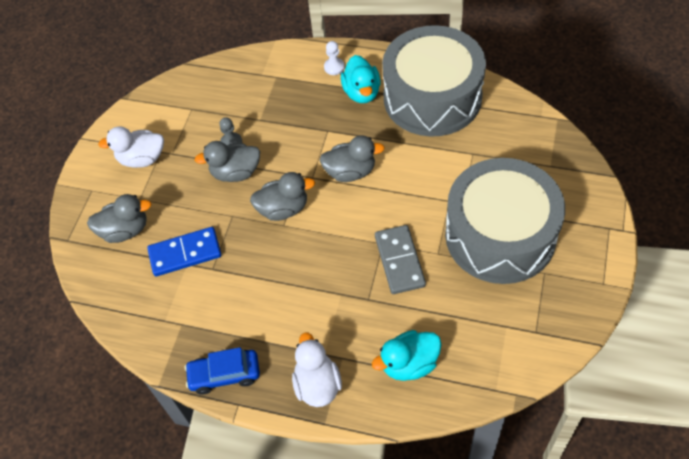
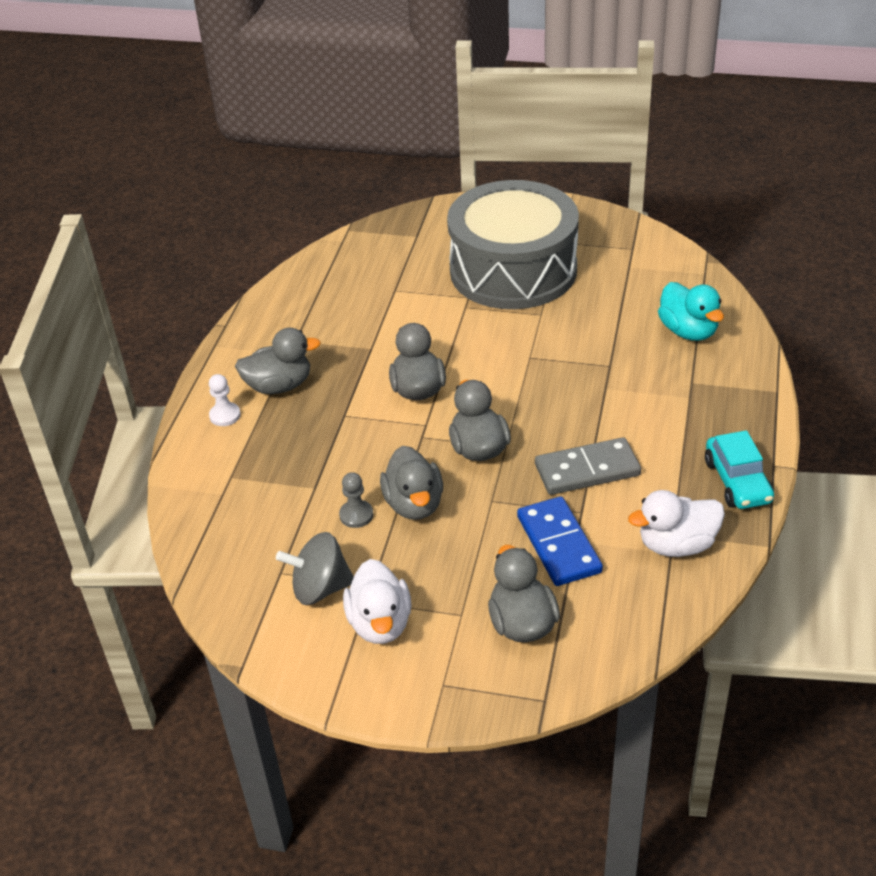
camera: 95 degrees left, 15 degrees down
blue car [185,347,260,395] -> turquoise car [705,430,774,509]
white duck [292,332,342,407] -> white duck moved to [628,490,725,557]
turquoise duck [341,55,381,103] -> grey duck [235,328,321,394]
grey domino [375,225,426,294] -> grey domino moved to [535,437,641,495]
grey drum [382,25,486,136] -> none
none -> grey spinning top [276,532,354,605]

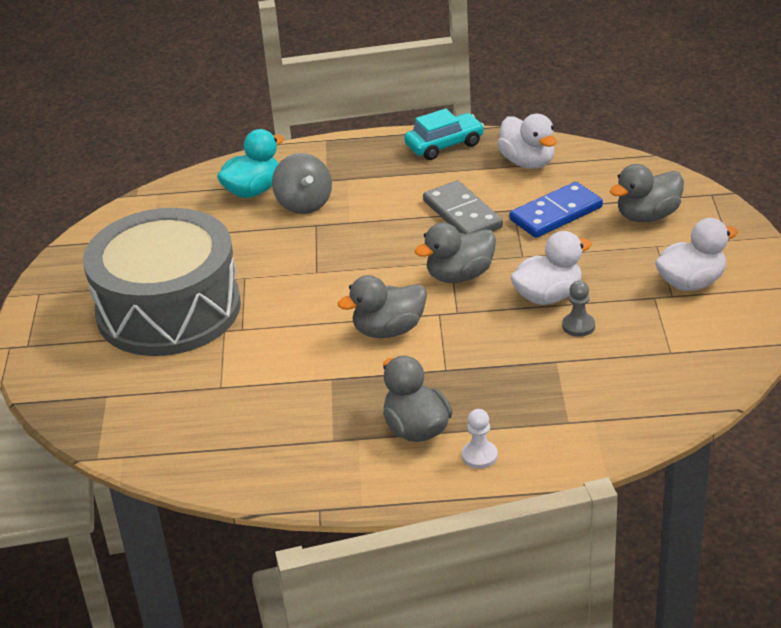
camera: 105 degrees left, 5 degrees down
grey spinning top [276,532,354,605] -> grey spinning top moved to [272,153,332,214]
grey duck [380,446,443,520] -> white duck [510,231,592,305]

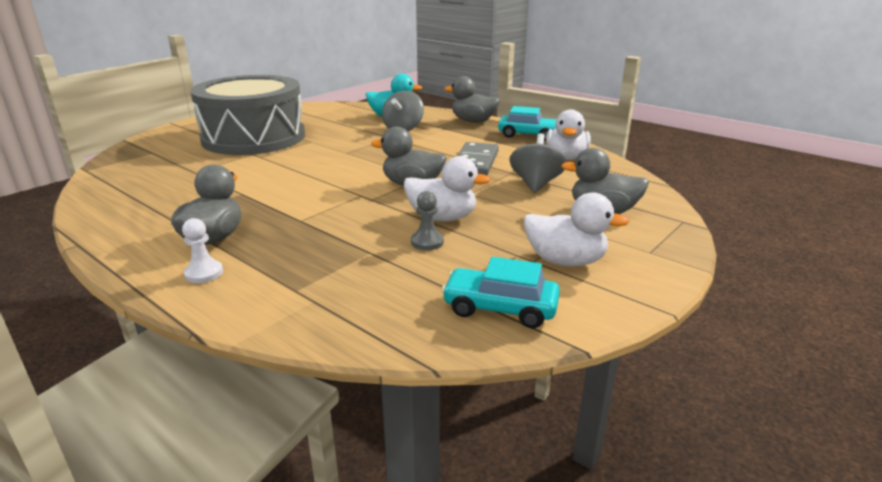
camera: 40 degrees right, 10 degrees down
grey duck [338,275,427,338] -> grey duck moved to [444,76,500,123]
blue domino [510,182,603,238] -> grey spinning top [509,133,567,193]
none -> turquoise car [441,257,560,328]

